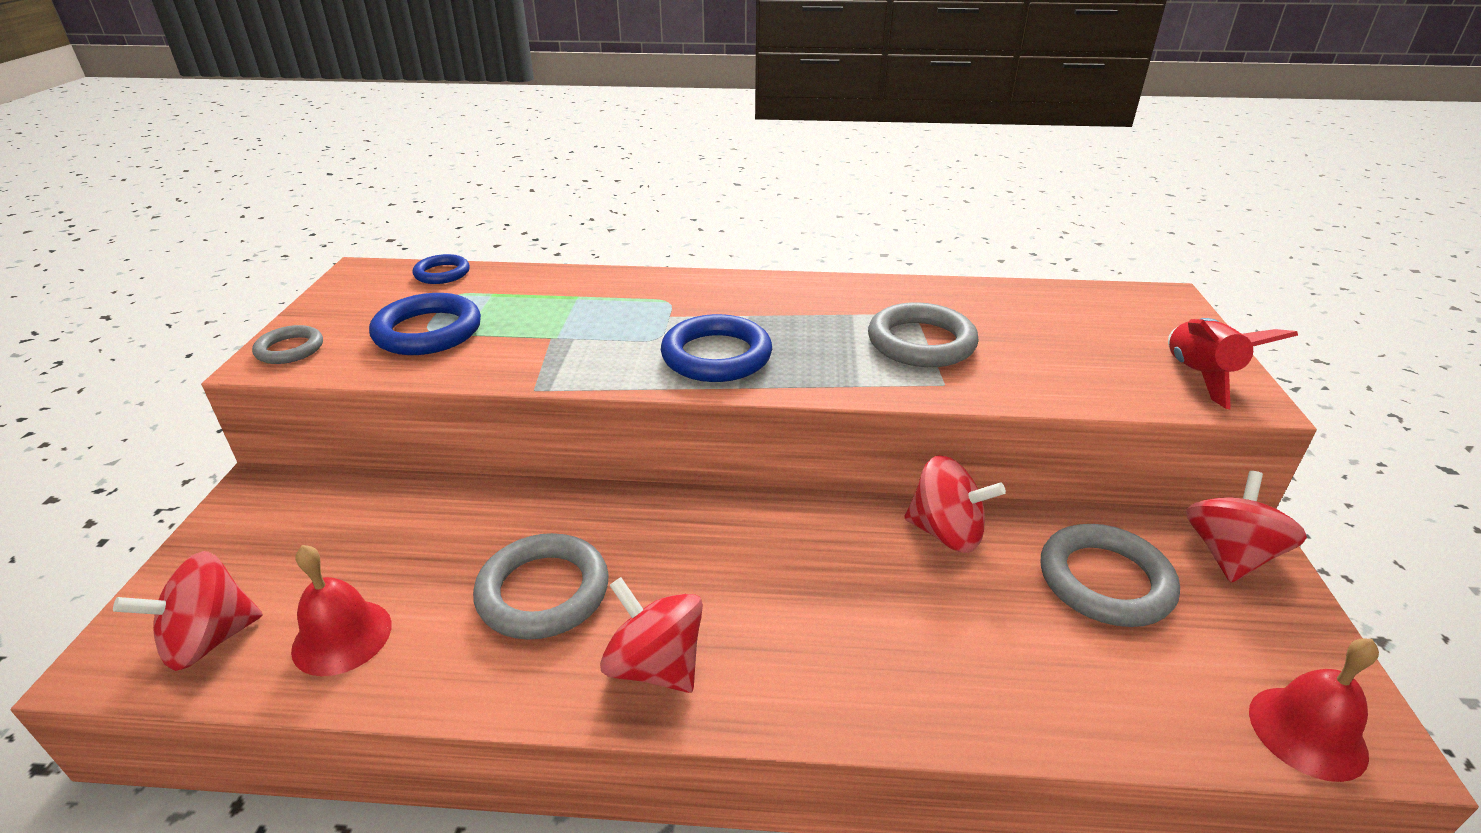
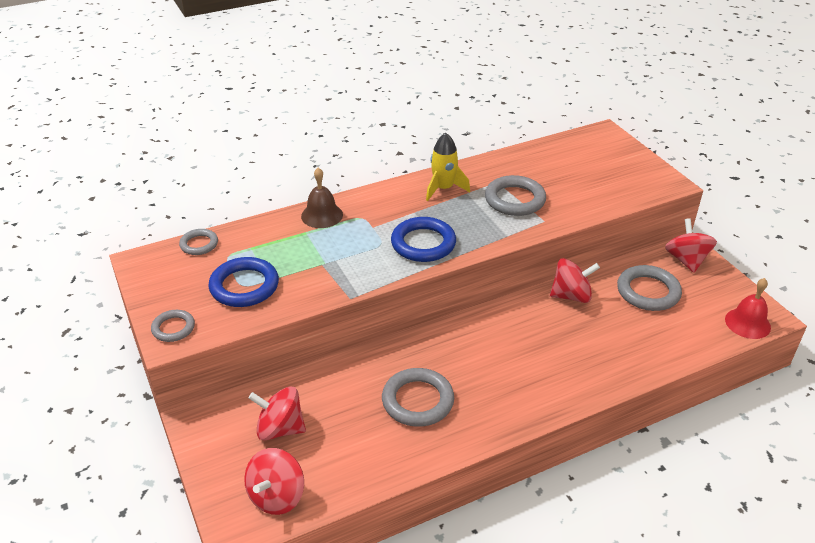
camera: 30 degrees left, 5 degrees up
red bell [291,545,392,676] -> none
blue ring [413,254,470,284] -> grey ring [179,229,218,255]
red spinning top [600,577,703,693] -> red spinning top moved to [249,386,306,441]
red rocket [1168,318,1298,409] -> none
none -> brown bell [301,168,343,228]
none -> yellow rocket [426,133,470,201]

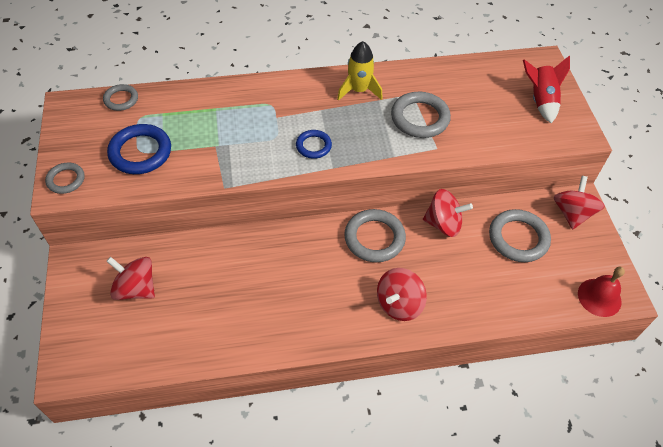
camera: 15 degrees right, 15 degrees up
red spinning top [244,448,304,515] -> red spinning top moved to [377,268,427,321]
brown bell [301,168,343,228] -> none
grey ring [382,368,454,427] -> grey ring moved to [344,209,406,262]
blue ring [391,217,456,262] -> blue ring [296,130,332,159], size x0.59
none -> red rocket [523,56,570,123]

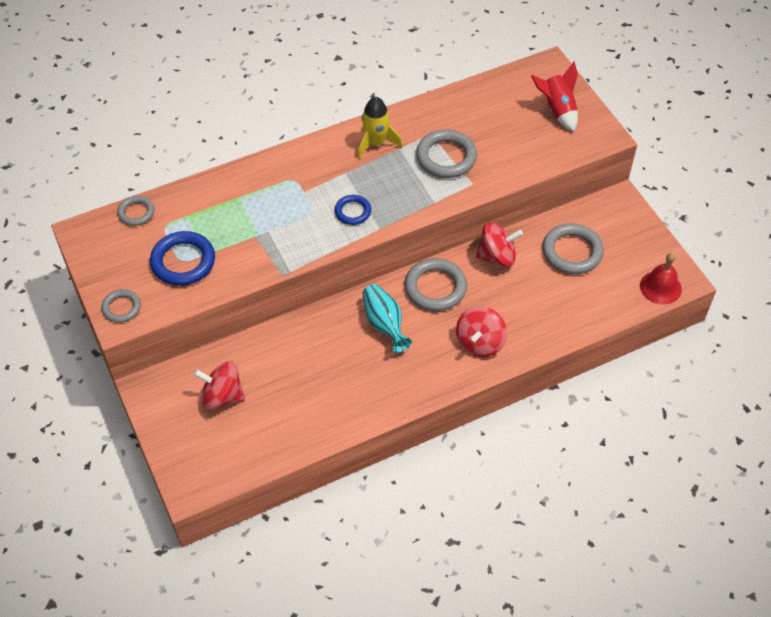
camera: 15 degrees left, 0 degrees up
red spinning top [554,176,605,230] -> none
none -> turquoise vase [363,284,412,353]

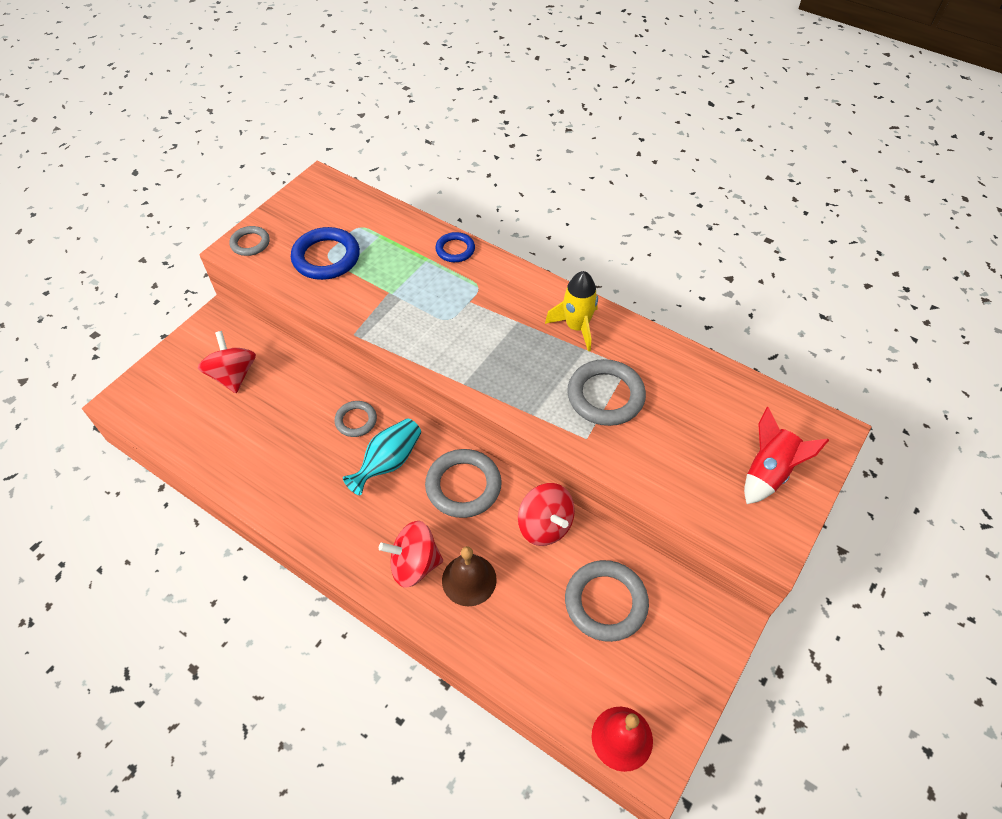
camera: 60 degrees right, 0 degrees up
grey ring [117,196,154,226] -> grey ring moved to [334,401,377,437]
blue ring [335,195,371,225] -> blue ring moved to [435,232,475,262]
none -> brown bell [442,546,497,606]

